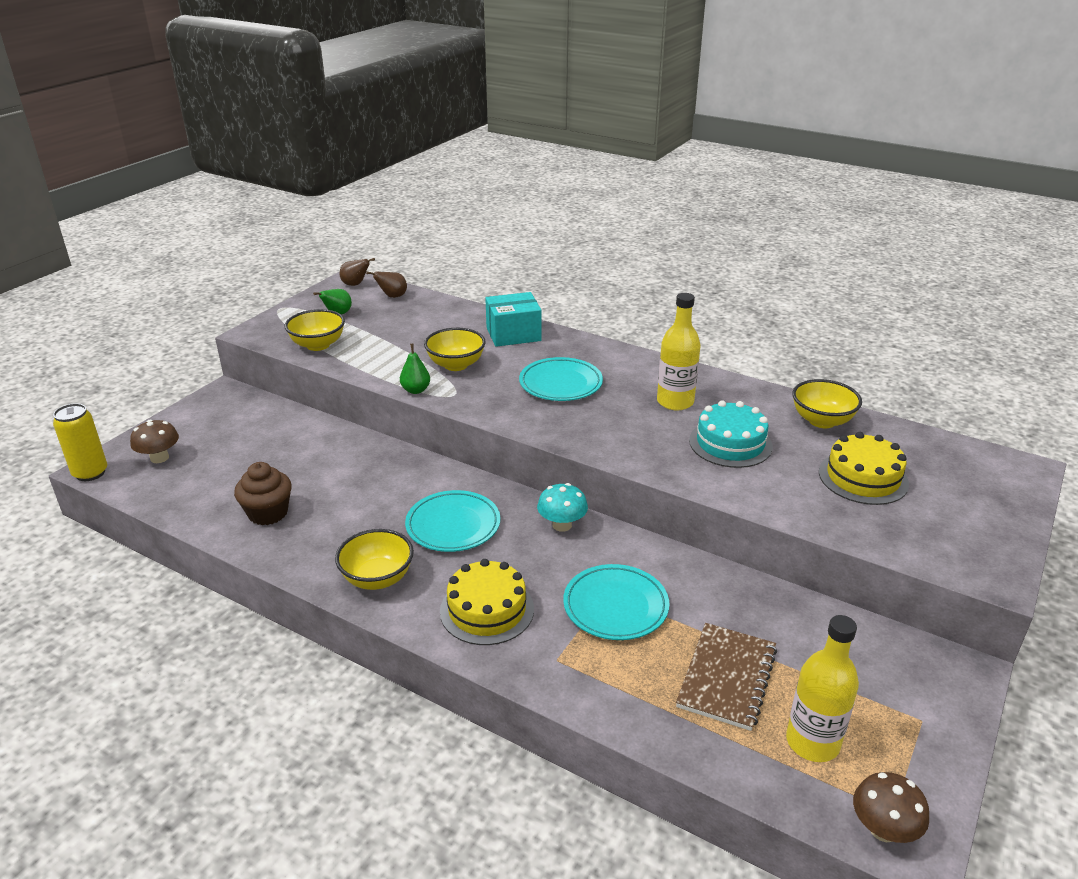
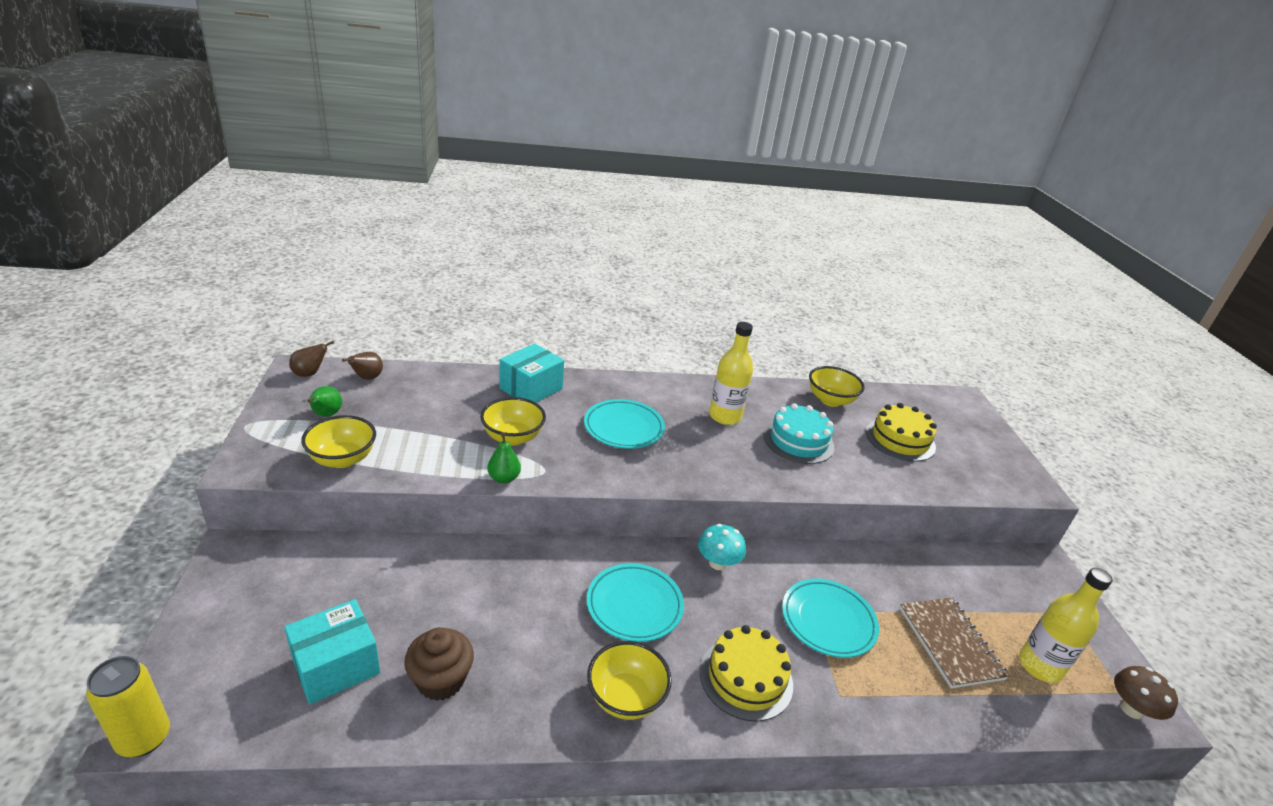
camera: 40 degrees left, 0 degrees up
brown mushroom [130,420,179,463] -> none
none -> turquoise box [284,599,380,705]

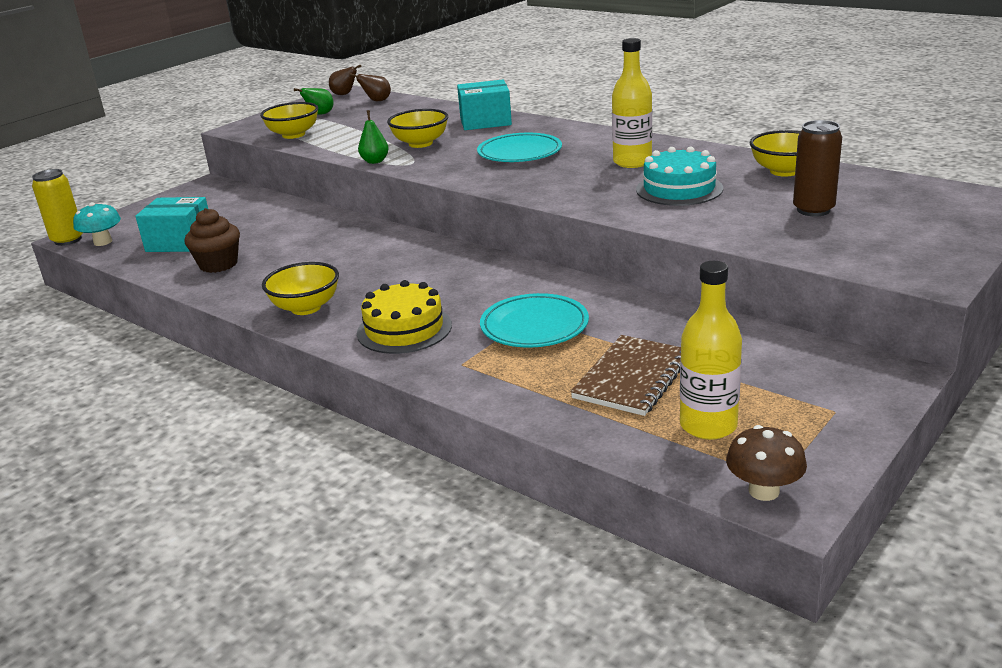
camera: 50 degrees right, 5 degrees down
turquoise plate [587,563,684,642] -> none
turquoise mushroom [698,524,746,570] -> turquoise mushroom moved to [73,202,121,246]
yellow cake [866,403,937,462] -> brown can [793,120,842,216]

